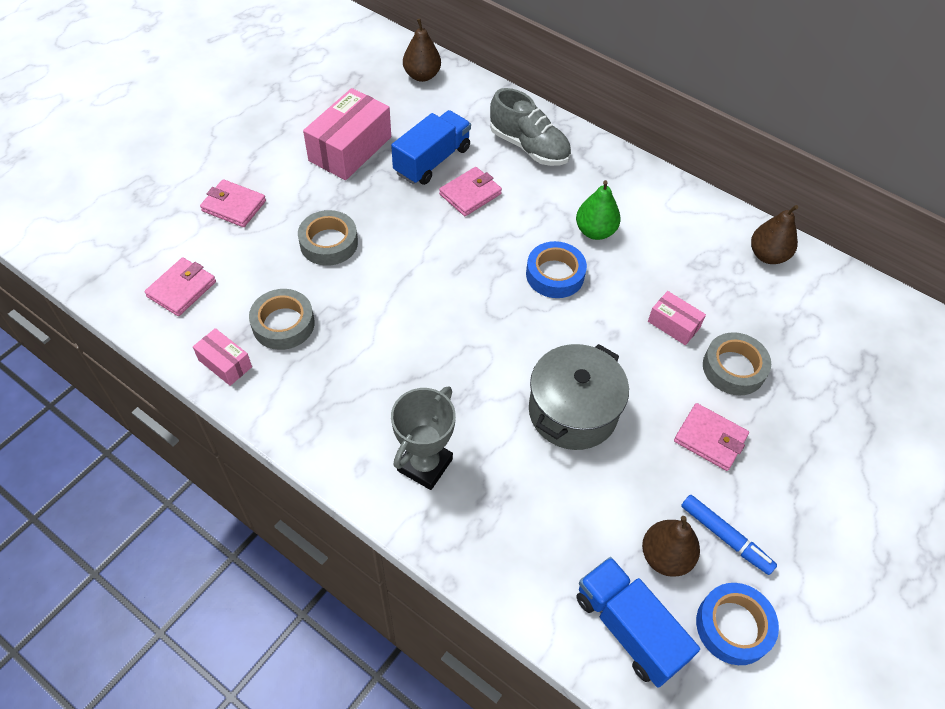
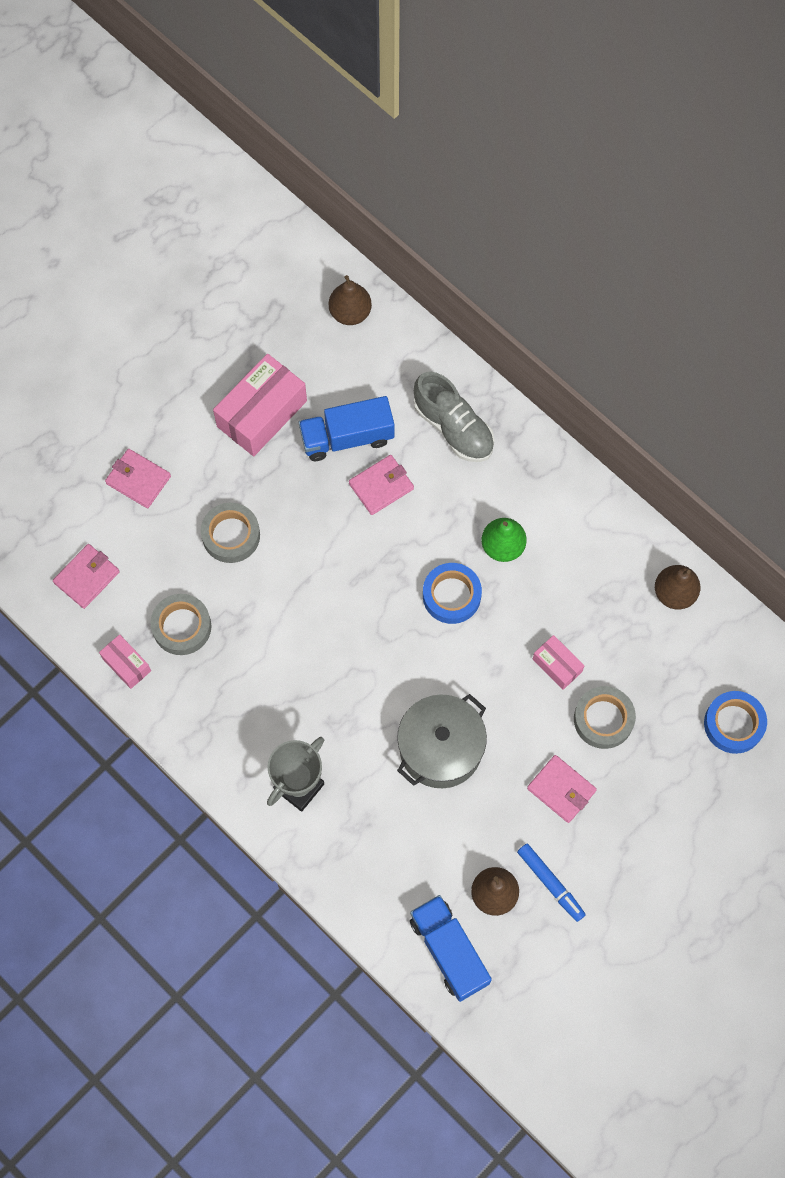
camera: 10 degrees right, 15 degrees up
blue truck [391,110,471,185] -> blue truck turned 150 degrees counterclockwise [299,396,394,461]
blue tape [696,583,779,665] -> blue tape moved to [704,691,767,754]

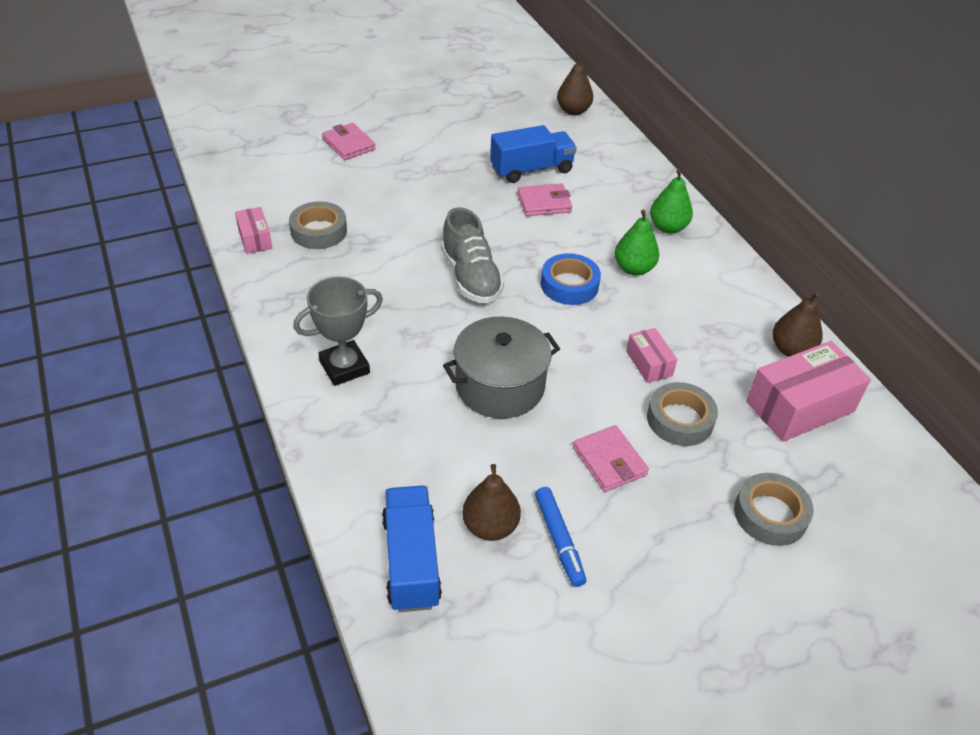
camera: 20 degrees right, 25 degrees down
pink wallet [53,544,120,609] -> none
grey tape [201,503,260,563] -> grey tape moved to [734,473,814,546]
pink box [213,354,307,456] -> pink box moved to [746,341,871,442]
blue truck [299,396,394,461] -> blue truck turned 150 degrees clockwise [490,125,577,183]
grey shoe [414,372,495,462] -> grey shoe moved to [441,207,504,303]
blue tape [704,691,767,754] -> none
none -> green pear [650,169,693,234]

